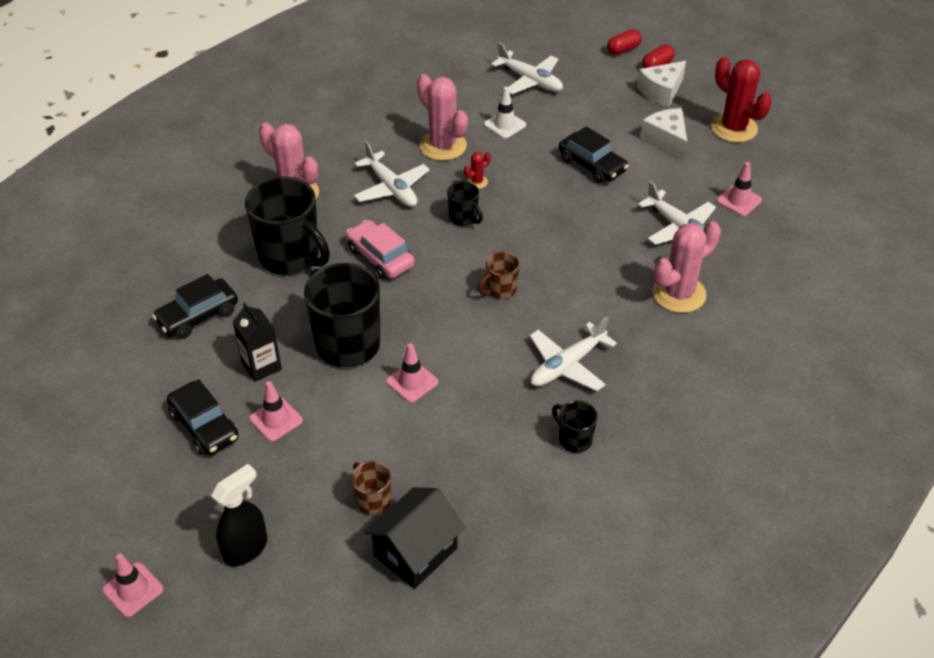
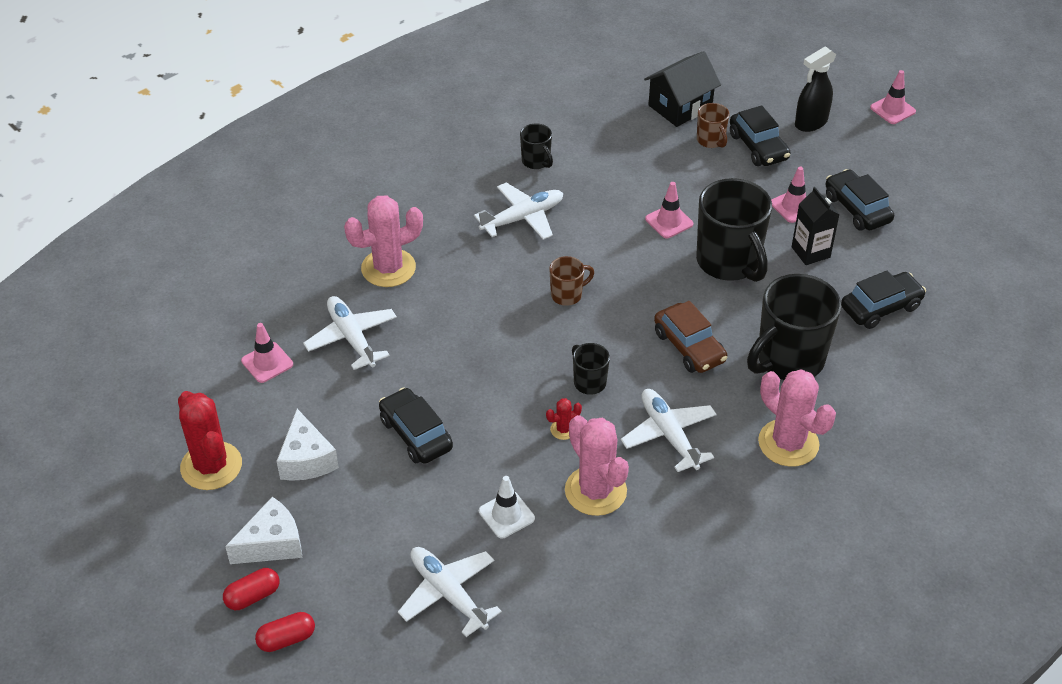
camera: 170 degrees left, 0 degrees up
black mug [245,176,330,275] -> black mug turned 90 degrees counterclockwise [747,274,841,380]
pink car [346,220,415,280] -> brown car [654,301,727,373]
none -> black car [730,105,790,166]

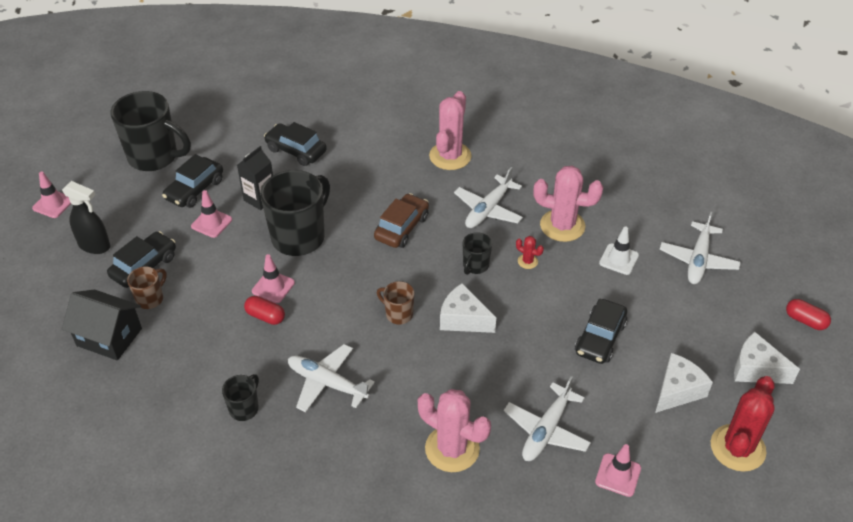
camera: 120 degrees left, 0 degrees up
red capsule [223,568,279,610] -> red capsule moved to [244,296,285,325]
pink cactus [565,415,629,516] -> pink cactus turned 75 degrees clockwise [533,166,603,242]
black mug [747,274,841,380] -> black mug moved to [111,91,191,171]
none -> white cheese [440,283,496,333]

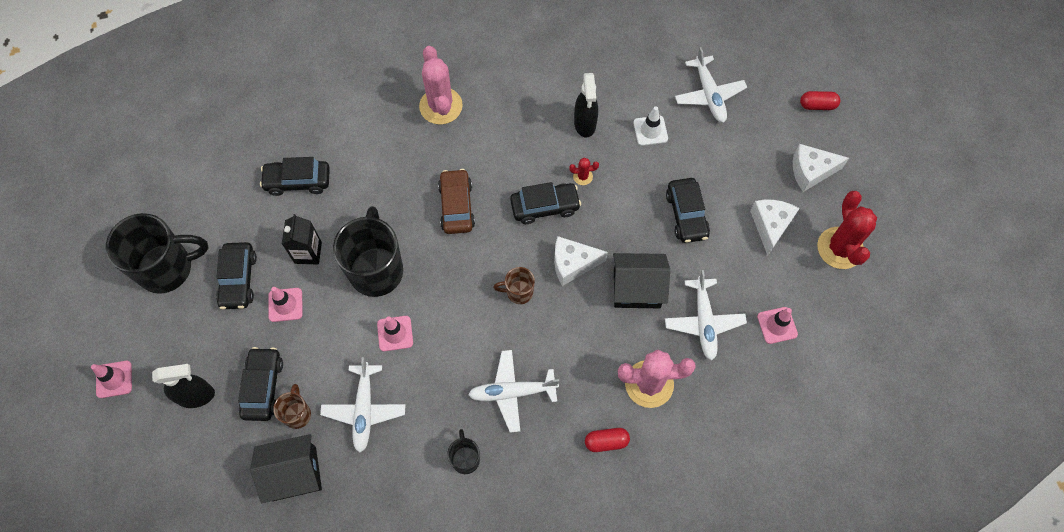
camera: 35 degrees left, 20 degrees up
red capsule [244,296,285,325] -> red capsule moved to [585,428,630,452]
white plane [454,167,523,228] -> white plane moved to [320,357,405,453]
black mug [463,232,492,275] -> black car [510,182,581,224]
pink cactus [533,166,603,242] -> black spray bottle [574,73,598,138]
none -> black house [613,253,670,308]

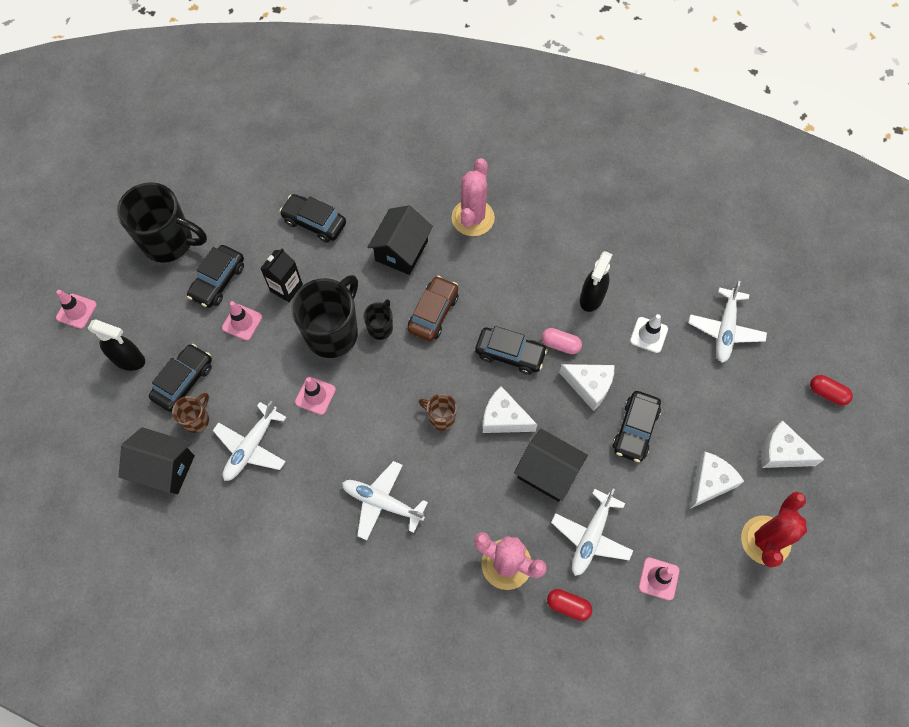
camera: 30 degrees right, 0 degrees up
black mug [447,429,480,474] -> black mug moved to [363,299,393,340]
red cactus [569,158,599,185] -> pink capsule [542,328,582,354]
red capsule [585,428,630,452] -> red capsule moved to [547,589,592,621]
none -> black house [367,205,433,275]
none -> white cheese [559,364,615,411]

